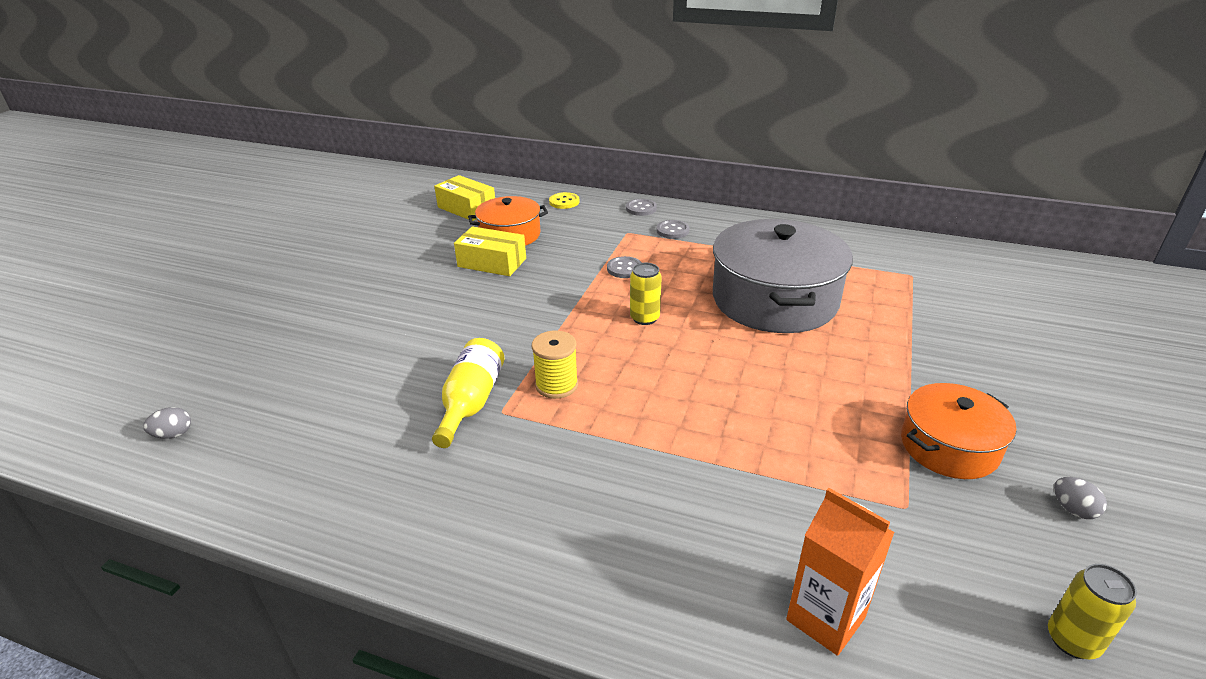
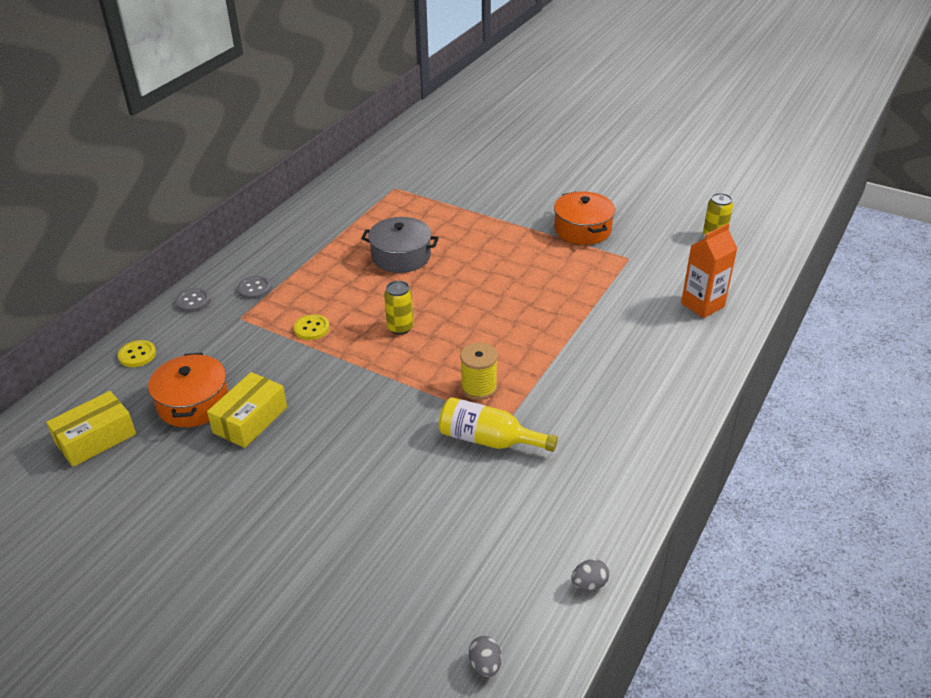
camera: 80 degrees left, 5 degrees up
grey button [607,256,642,278] -> yellow button [294,314,330,340]
grey pot [713,219,853,333] -> grey pot [361,217,439,273], size x0.57
grey egg [1054,477,1107,519] -> grey egg moved to [571,559,609,591]

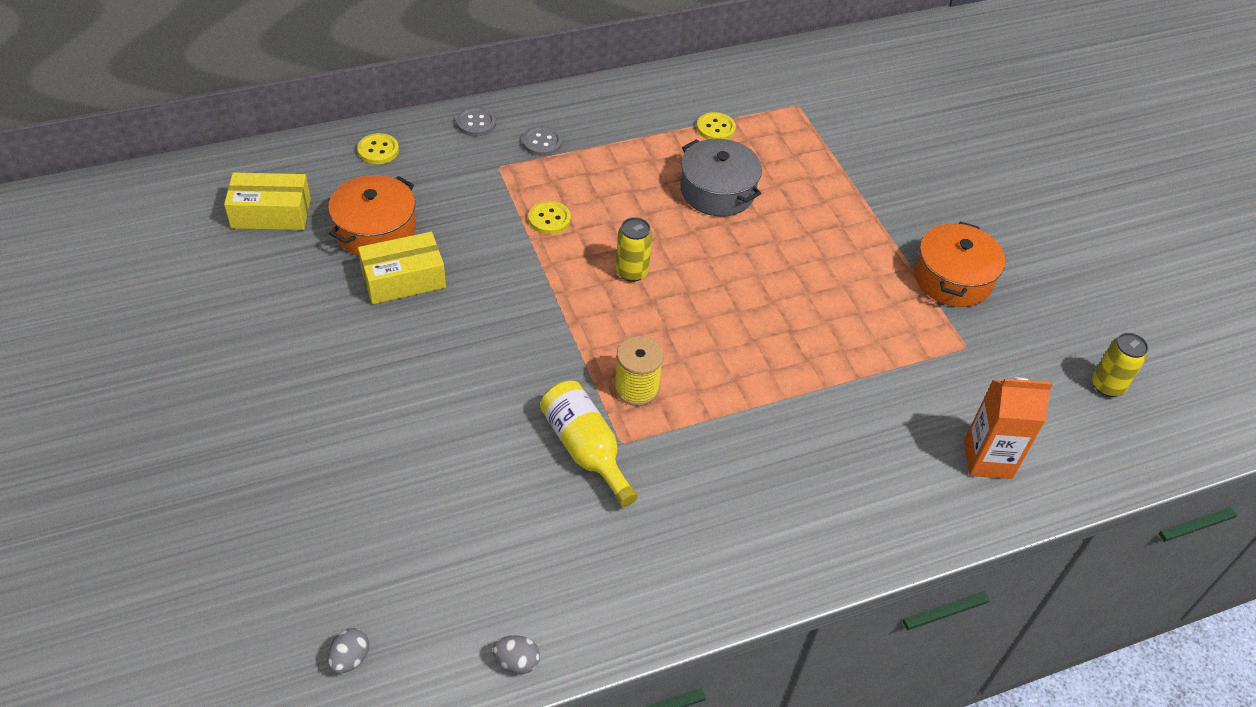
camera: 35 degrees right, 10 degrees up
none -> yellow button [697,112,736,140]

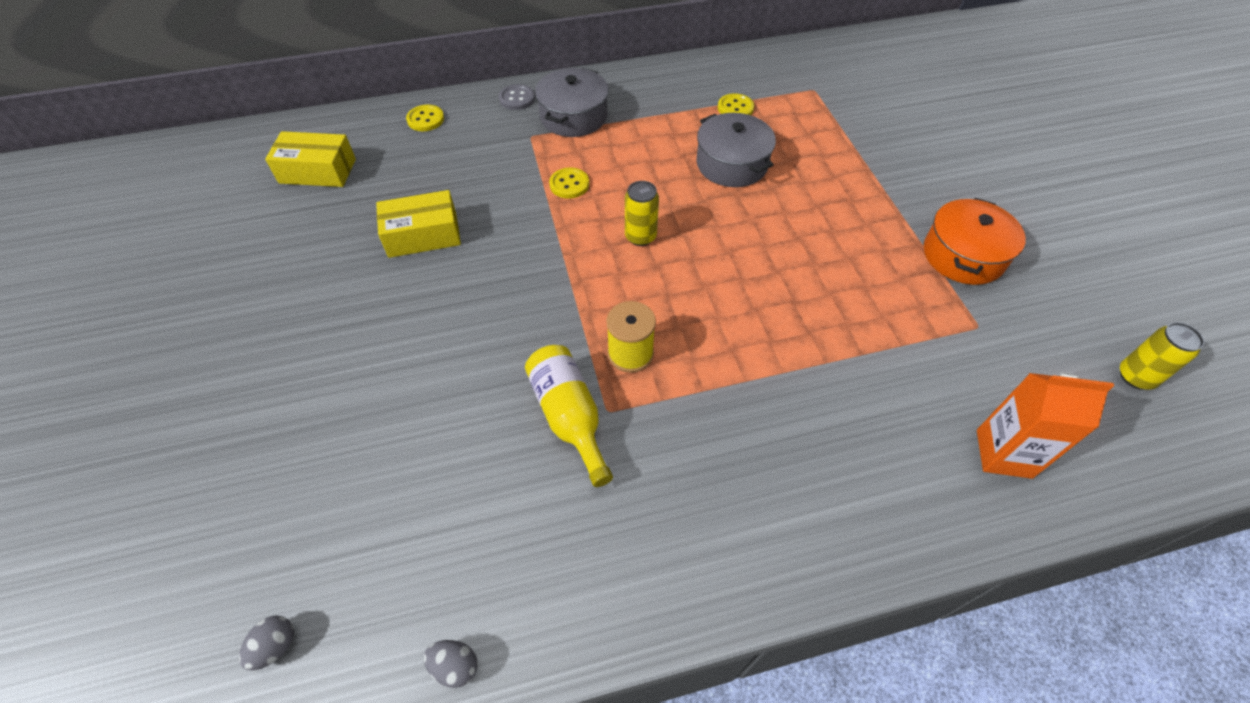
camera: 10 degrees right, 5 degrees up
orange pot [328,175,416,256] -> none
grey button [522,126,562,156] -> grey pot [535,68,609,137]

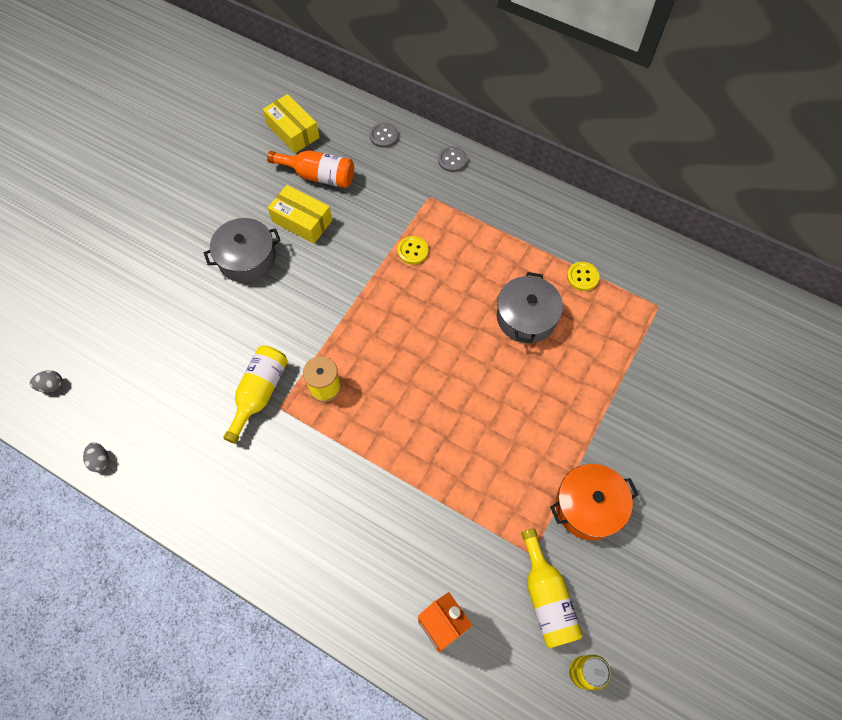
camera: 45 degrees right, 10 degrees up
yellow button [406,104,444,131] -> grey button [370,123,398,148]
grey pot [535,68,609,137] -> grey pot moved to [204,218,281,283]
yellow can [625,181,659,246] -> none
none -> orange bottle [267,150,354,188]
none -> yellow bottle [521,528,583,648]

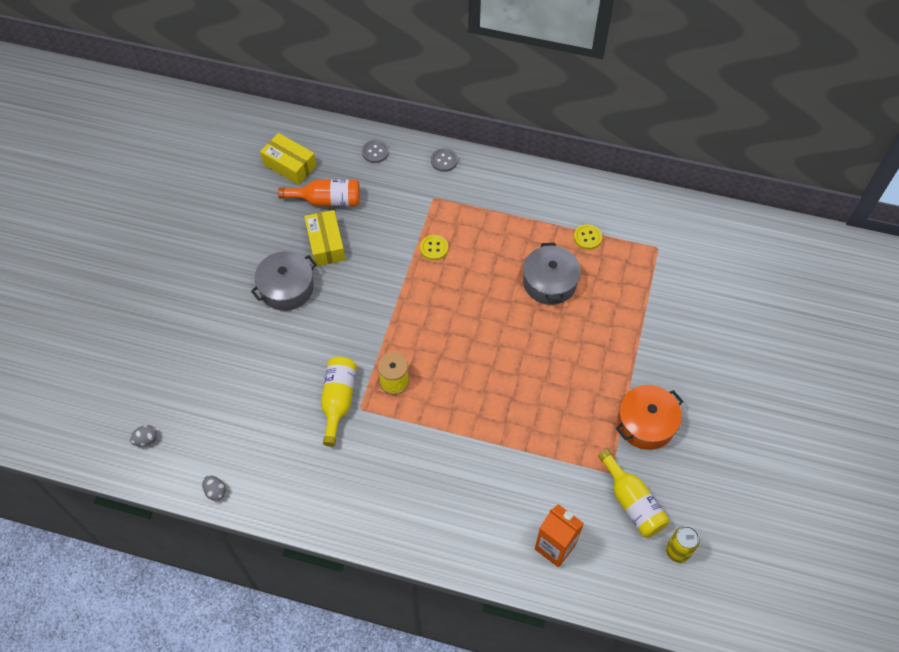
camera: 15 degrees left, 5 degrees down
yellow box [268,185,332,244] -> yellow box turned 60 degrees clockwise [304,210,345,267]

